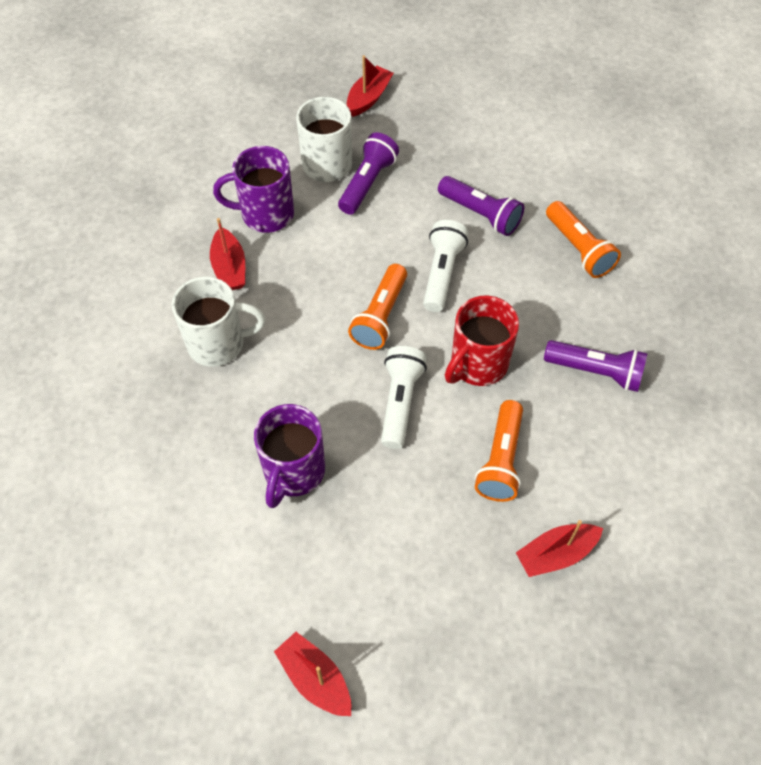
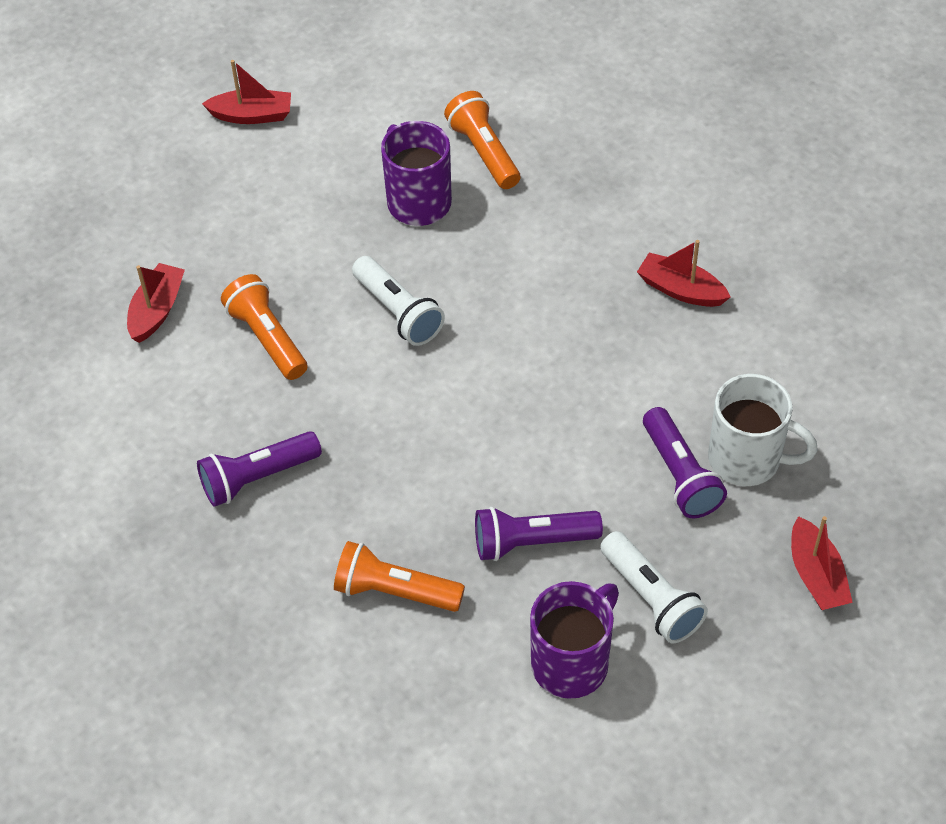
camera: 135 degrees right, 5 degrees down
white mug [172,277,265,367] -> none
purple mug [213,146,294,233] -> purple mug moved to [530,581,619,699]
orange flashlight [348,264,407,350] -> orange flashlight moved to [444,91,520,189]
white flashlight [423,220,468,312] -> white flashlight moved to [600,531,708,643]
red mug [445,296,519,386] -> none

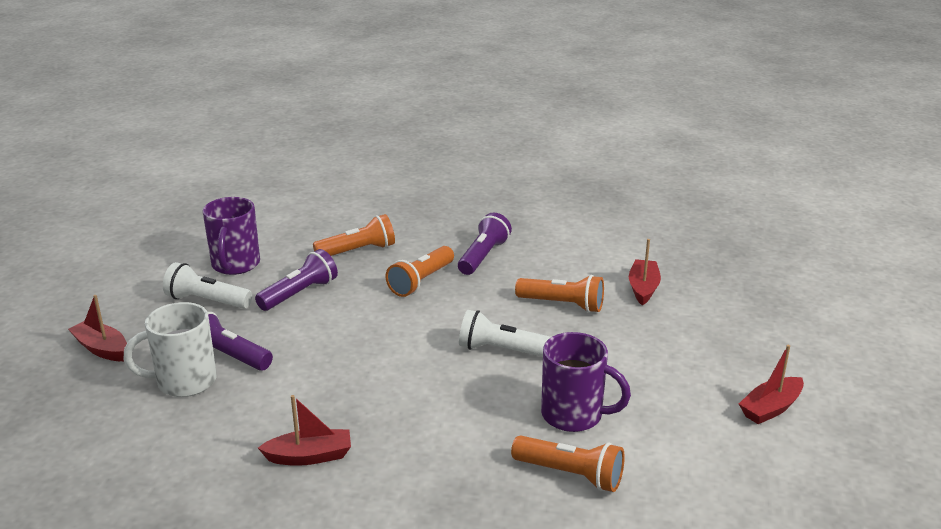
camera: 140 degrees right, 25 degrees down
red boat [127,263,185,343] -> red boat turned 150 degrees counterclockwise [629,239,661,305]
none -> orange flashlight [386,246,454,297]

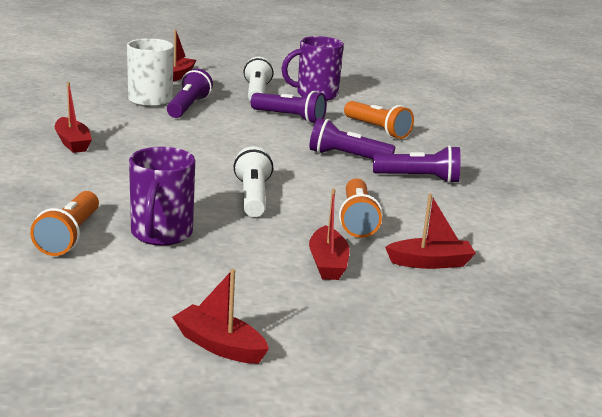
camera: 70 degrees right, 5 degrees down
orange flashlight [386,246,454,297] -> purple flashlight [309,118,395,159]
none -> red boat [309,188,350,280]

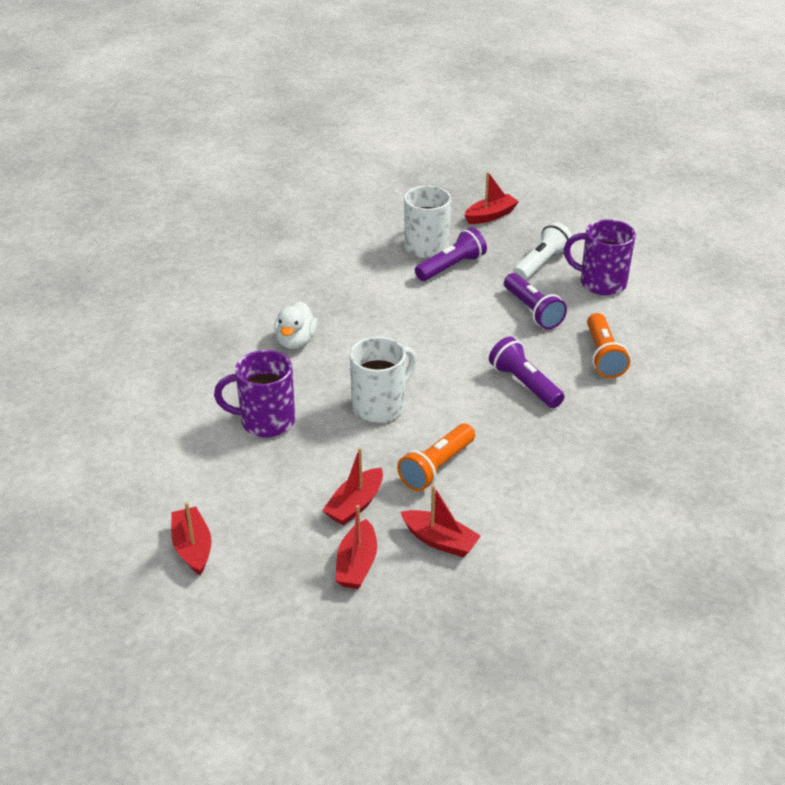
camera: 40 degrees right, 15 degrees up
orange flashlight [30,191,99,256] -> none
red boat [55,82,92,153] -> red boat moved to [335,505,377,589]
purple mug [129,147,195,246] -> purple mug turned 45 degrees clockwise [214,350,295,437]
white flashlight [233,146,273,217] -> white mug [350,337,416,423]
purple flashlight [373,145,460,183] -> none
none -> white duck [274,301,317,349]

